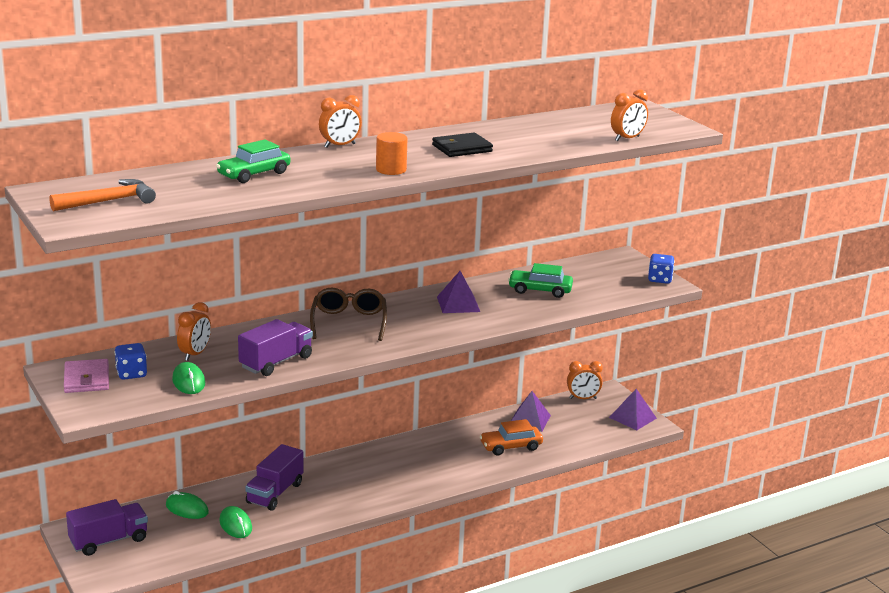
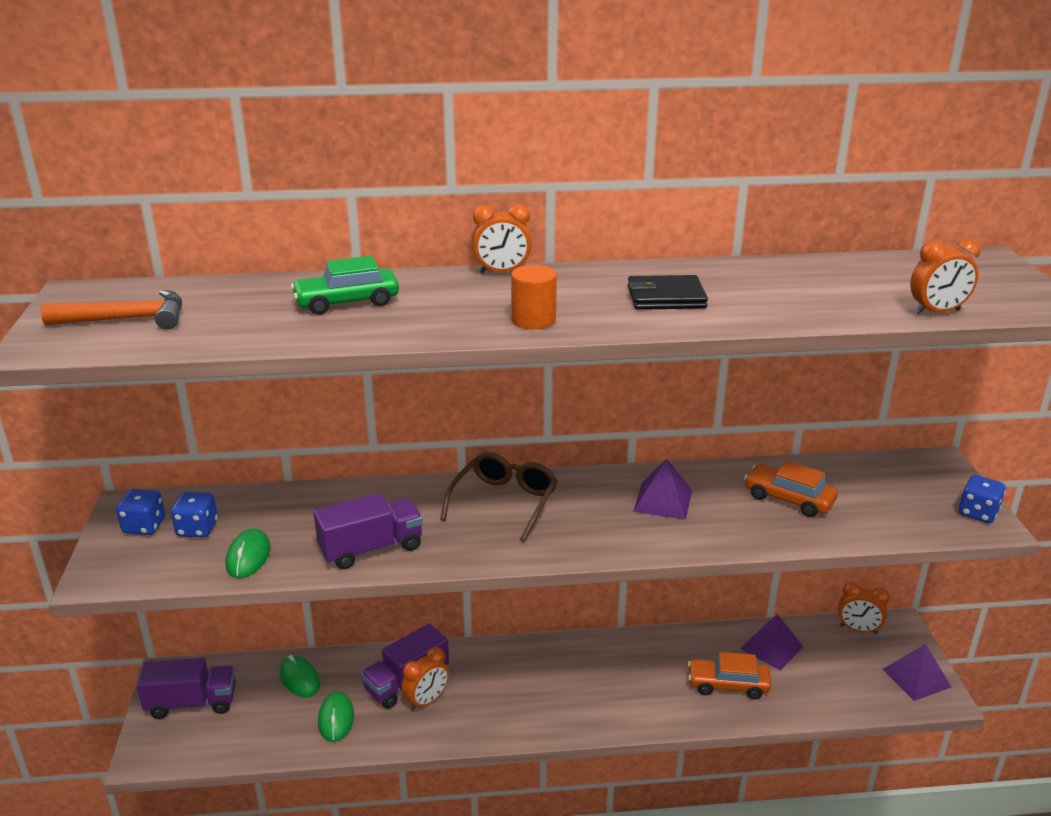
camera: 25 degrees right, 5 degrees up
pink wallet [64,359,109,393] -> blue dice [116,489,165,535]
orange clock [177,302,211,361] -> orange clock moved to [401,647,449,711]
green car [508,263,573,298] -> orange car [744,461,838,517]

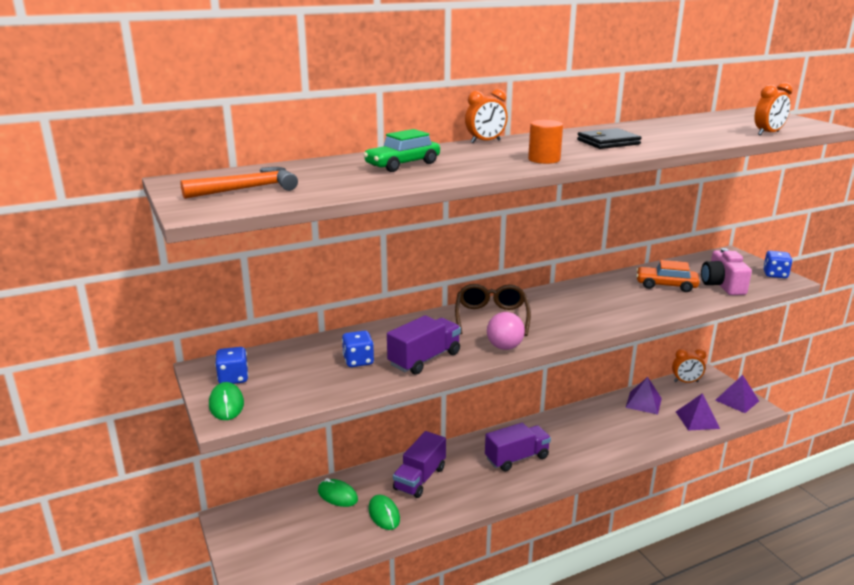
camera: 20 degrees left, 5 degrees down
purple truck [137,658,236,719] -> purple truck moved to [485,423,551,472]
blue dice [171,492,218,538] -> blue dice moved to [342,330,374,367]
green mouse [226,529,270,578] -> green mouse moved to [209,382,244,420]
orange clock [401,647,449,711] -> none
purple pyramid [633,459,692,520] -> purple pyramid moved to [676,393,720,431]
orange car [688,652,771,699] -> none
none -> pink ball [487,312,525,350]
none -> pink camera [701,248,752,295]

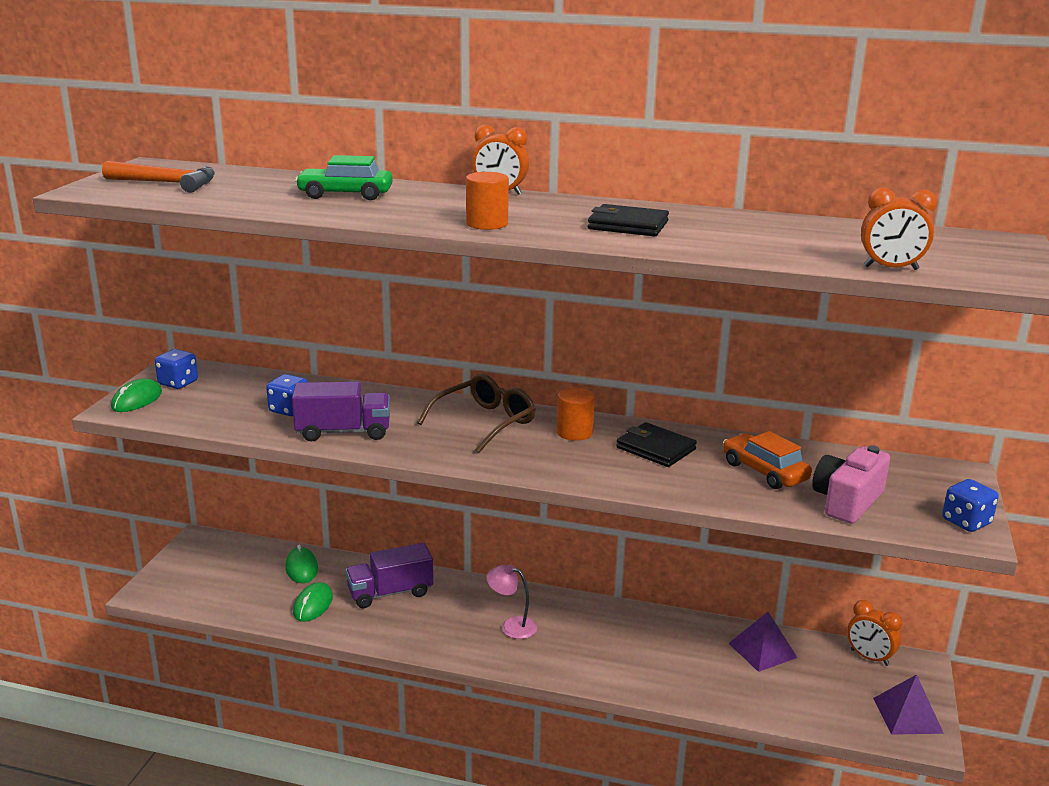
camera: 40 degrees right, 0 degrees up
purple truck [485,423,551,472] -> pink lamp [486,564,537,639]
pink ball [487,312,525,350] -> none
purple pyramid [676,393,720,431] -> none
none -> orange cylinder [557,388,595,441]
none -> black wallet [616,422,697,467]

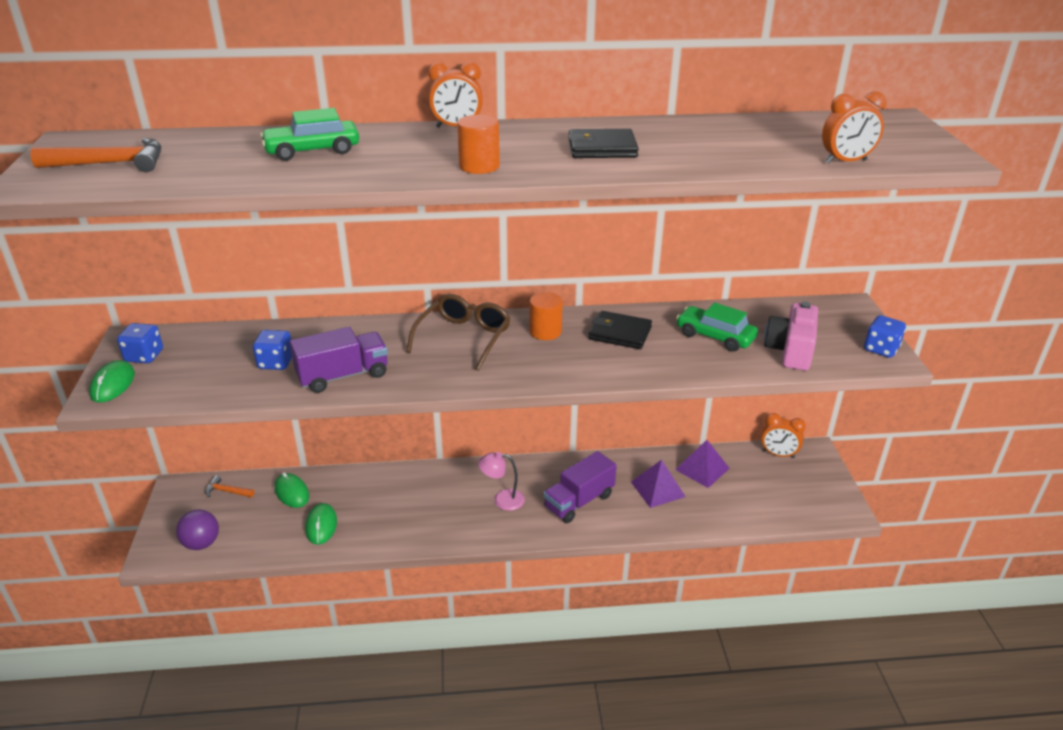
camera: 20 degrees left, 10 degrees up
purple truck [346,543,433,608] -> purple truck moved to [543,451,617,523]
orange car [723,431,812,489] -> green car [676,303,758,352]
purple pyramid [873,674,944,735] -> purple pyramid moved to [631,460,686,508]
none -> purple ball [176,509,219,550]
none -> orange hammer [205,476,255,497]

